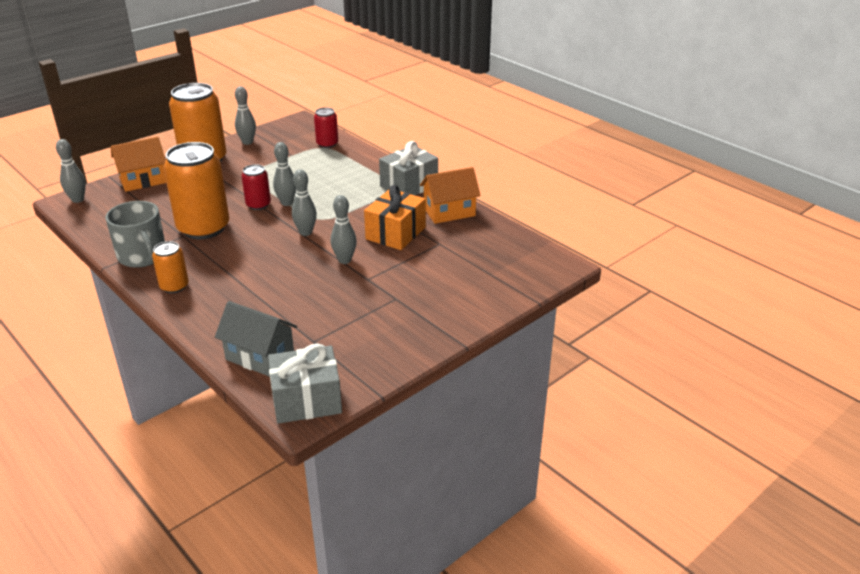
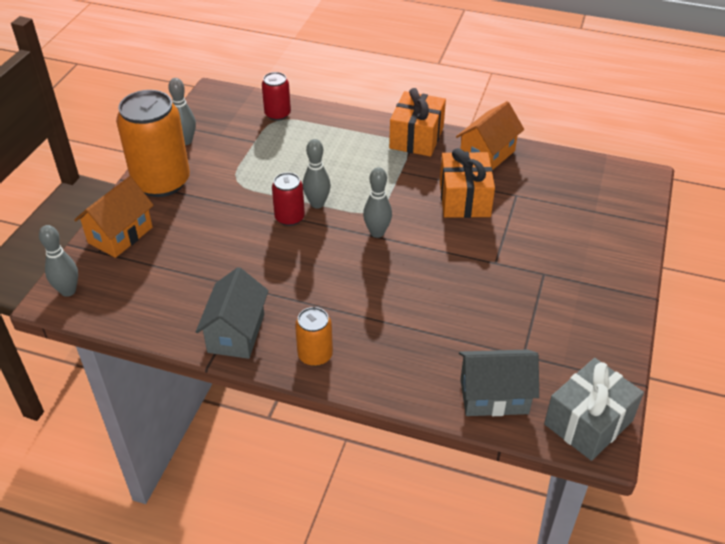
camera: 30 degrees left, 10 degrees up
grey mug [106,201,165,268] -> grey house [196,267,269,359]
orange can [163,142,229,239] -> none
grey bowling pin [331,195,357,264] -> none
grey gift [379,141,438,195] -> orange gift [389,88,446,157]

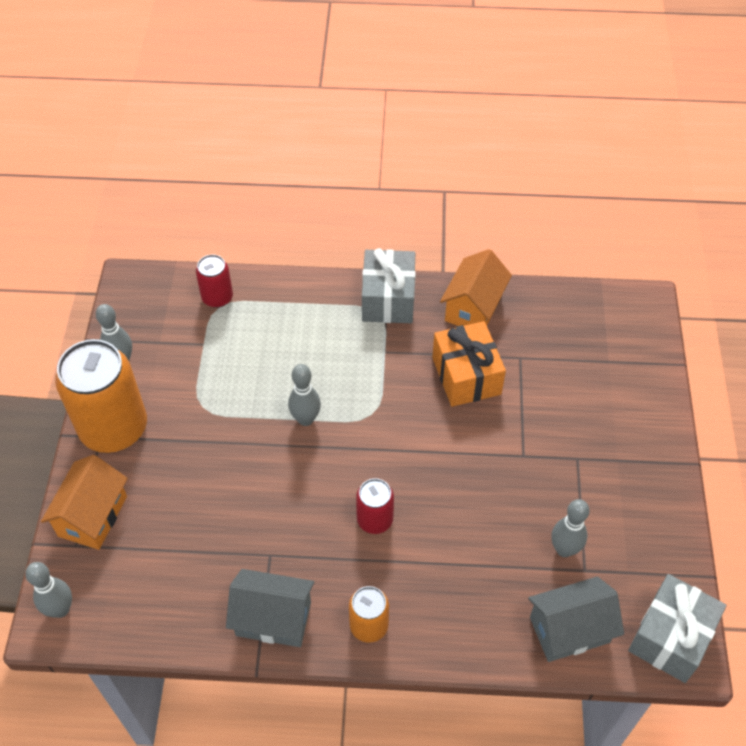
camera: 15 degrees left, 10 degrees up
grey house [196,267,269,359] -> grey house turned 75 degrees counterclockwise [226,569,314,647]
red can [272,172,305,226] -> red can moved to [356,478,394,534]
grey bowling pin [363,167,392,238] -> grey bowling pin moved to [551,499,589,557]
orange gift [389,88,446,157] -> grey gift [362,248,416,323]

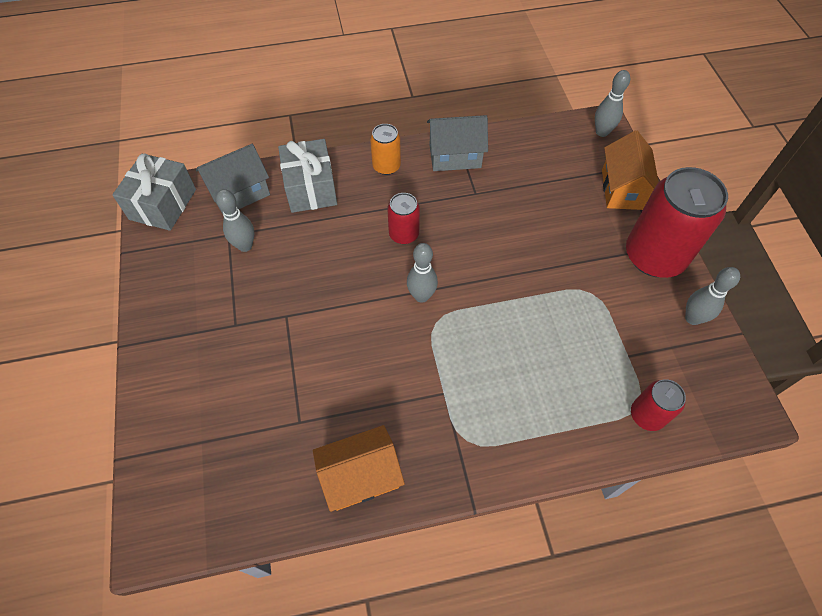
camera: 165 degrees right, 5 degrees up
orange can [55,339,147,453] -> red can [626,167,728,278]
grey bowling pin [288,364,321,426] -> grey bowling pin moved to [407,243,438,303]
grey gift [362,248,416,323] -> grey gift moved to [278,139,337,213]
orange gift [432,321,506,407] -> none
orange house [440,249,512,326] -> orange house turned 60 degrees clockwise [313,425,405,512]

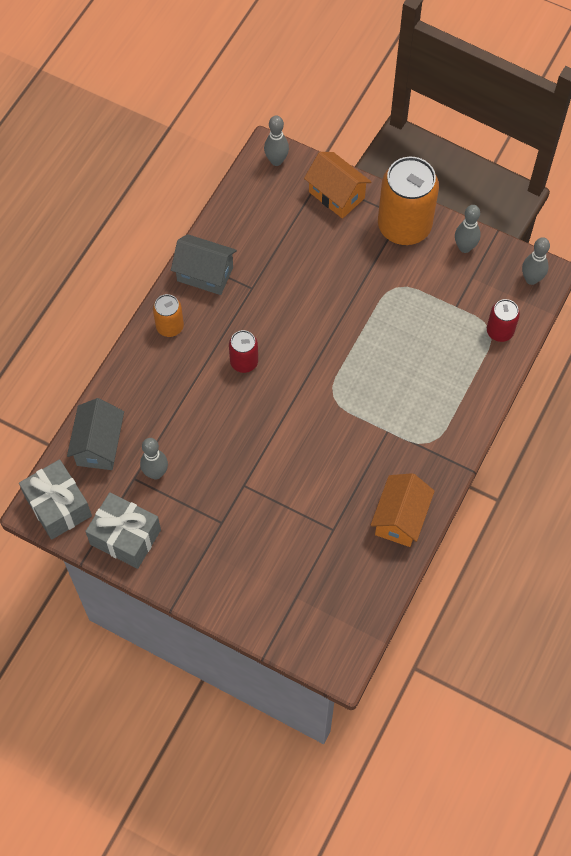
camera: 50 degrees left, 5 degrees up
grey gift [278,139,337,213] -> grey gift moved to [85,492,161,569]
grey bowling pin [407,243,438,303] -> grey bowling pin moved to [522,237,550,285]
grey house [427,115,488,171] -> grey house turned 75 degrees clockwise [171,234,237,295]
red can [626,167,728,278] -> orange can [378,157,439,245]

